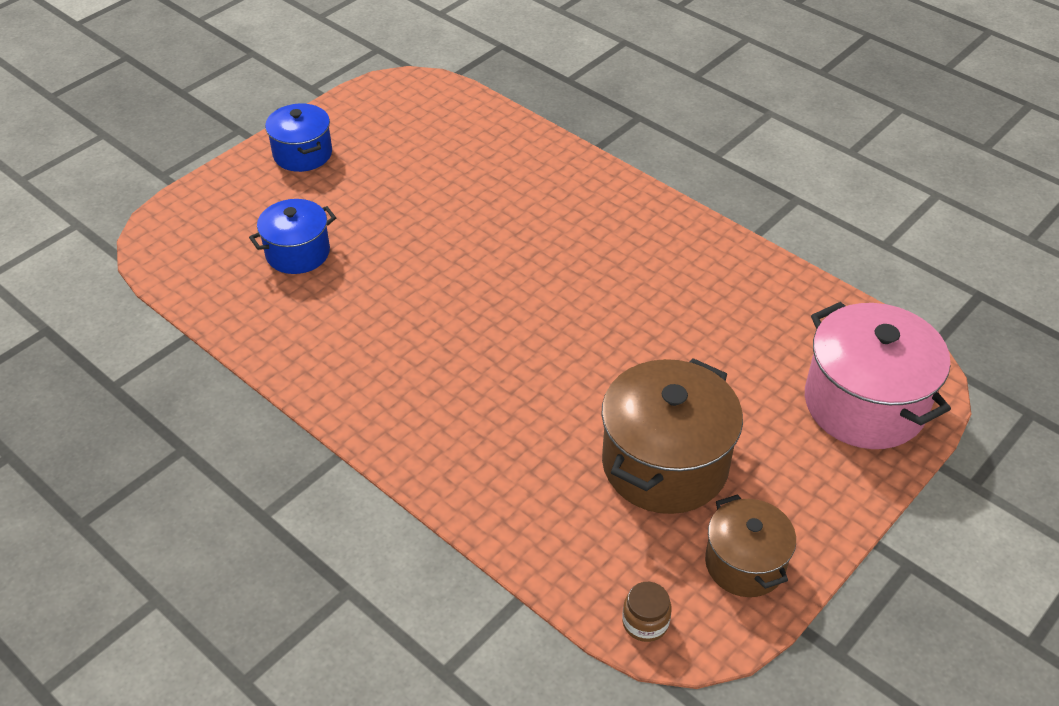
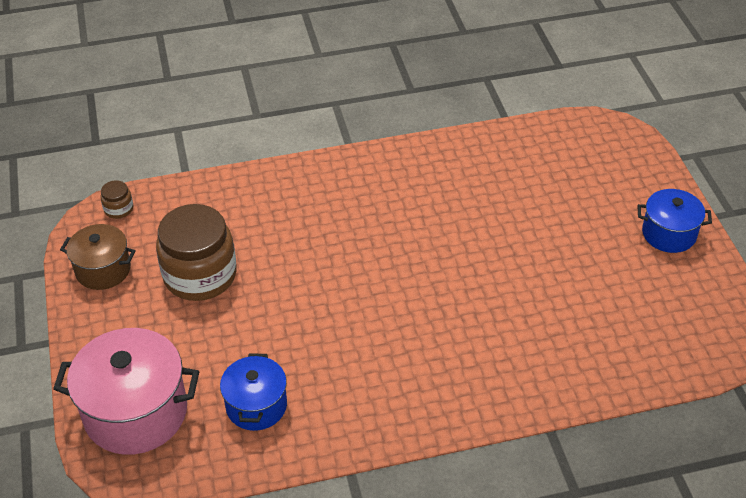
camera: 125 degrees right, 0 degrees up
blue pot [249,199,336,274] -> blue pot moved to [220,353,287,431]
brown pot [601,358,743,514] -> brown jar [156,204,237,301]

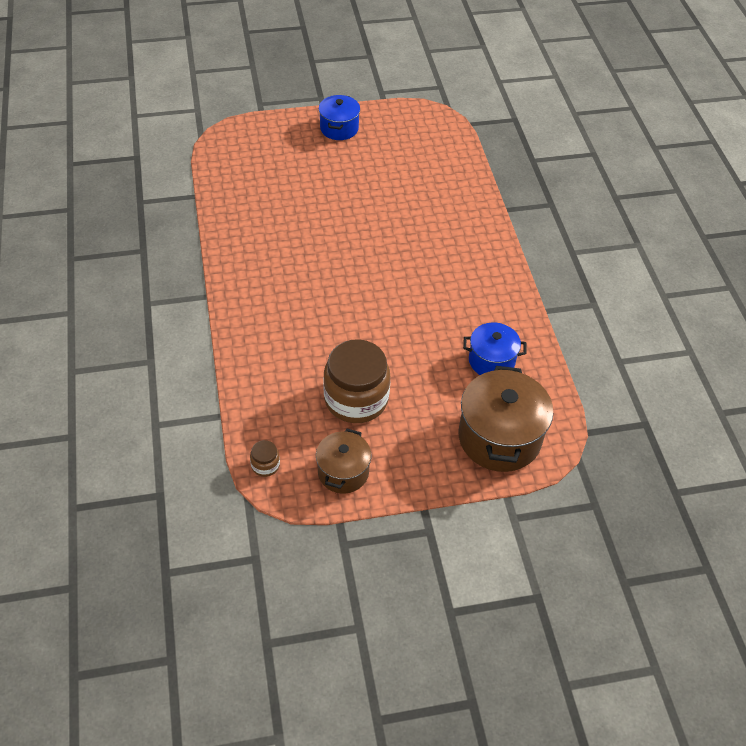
camera: 90 degrees left, 5 degrees up
pink pot [53,328,199,455] -> brown pot [459,366,553,472]

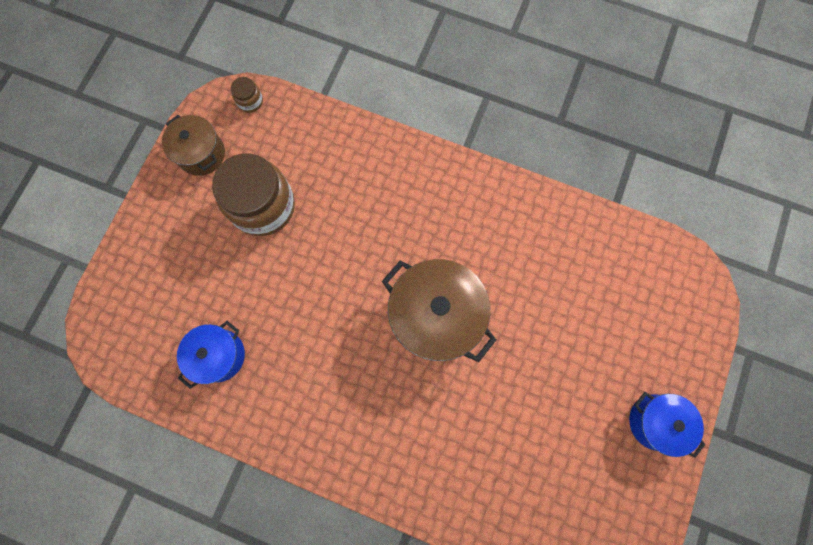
camera: 125 degrees right, 25 degrees up
brown pot [459,366,553,472] -> brown pot moved to [382,259,496,362]

